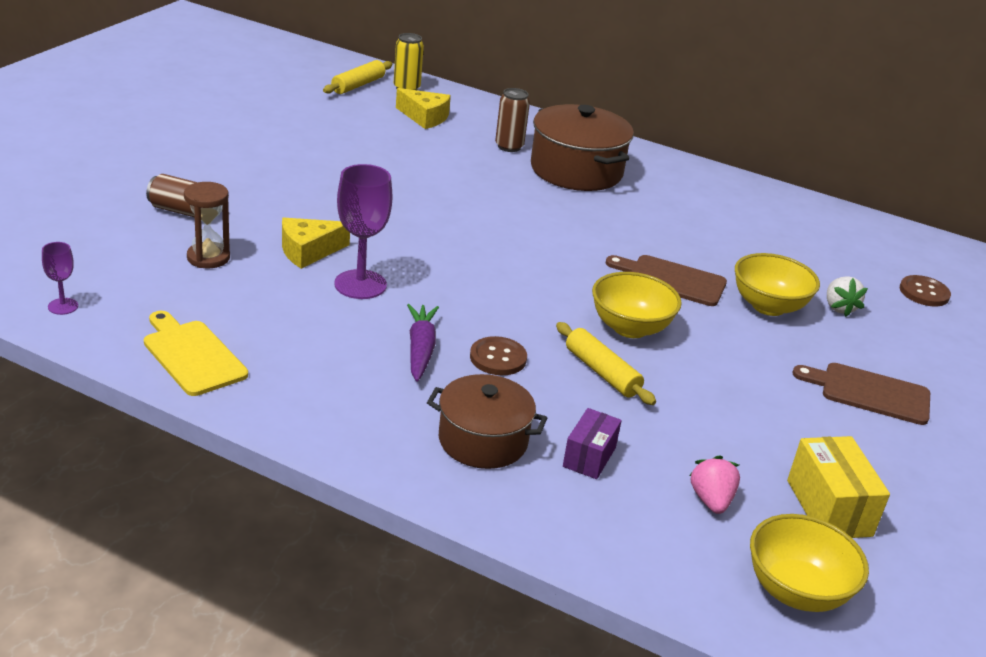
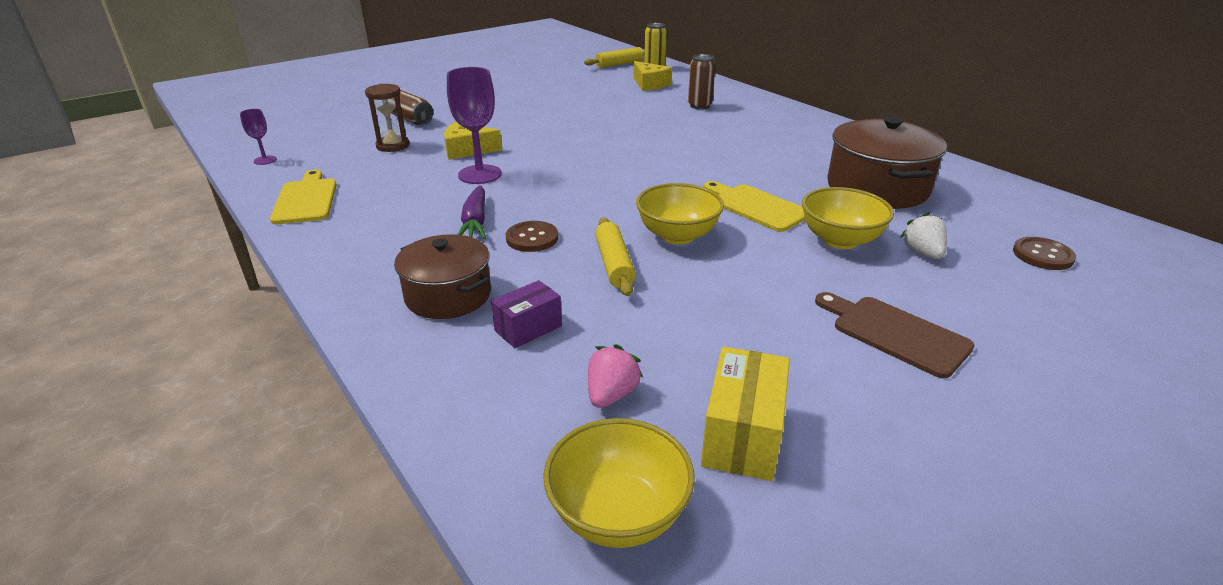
camera: 30 degrees right, 0 degrees up
purple carrot [407,304,439,382] -> purple carrot turned 150 degrees clockwise [457,185,486,239]
brown pot [531,104,634,191] -> brown pot moved to [827,116,947,209]
brown cutting board [606,255,727,306] -> yellow cutting board [704,181,805,232]
white strawberry [827,276,868,317] -> white strawberry turned 150 degrees clockwise [900,212,947,259]

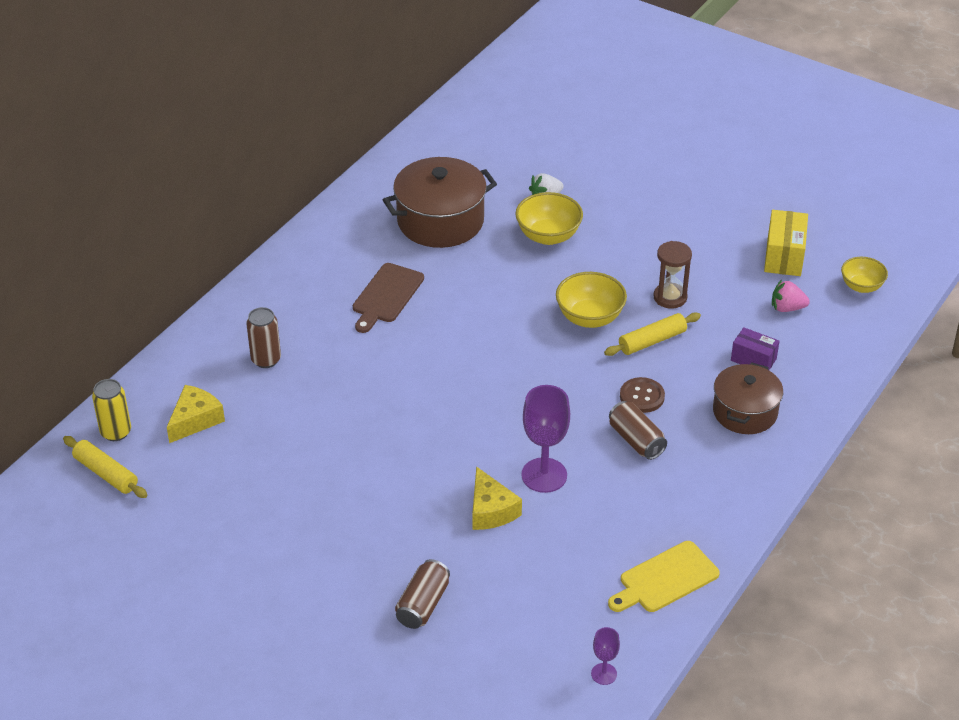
camera: 110 degrees left, 10 degrees up
brown hourglass [365,84,409,152] -> brown hourglass moved to [654,241,692,308]
purple carrot [457,185,486,239] -> brown can [609,401,667,460]
yellow bowl [543,418,695,548] -> yellow bowl [841,257,888,293], size x0.66
yellow box [701,347,790,481] -> yellow box turned 75 degrees counterclockwise [764,210,808,276]
yellow cutting board [704,181,805,232] -> none
brown cutting board [815,292,975,378] -> brown cutting board moved to [353,263,424,333]
brown button [1013,237,1076,270] -> none

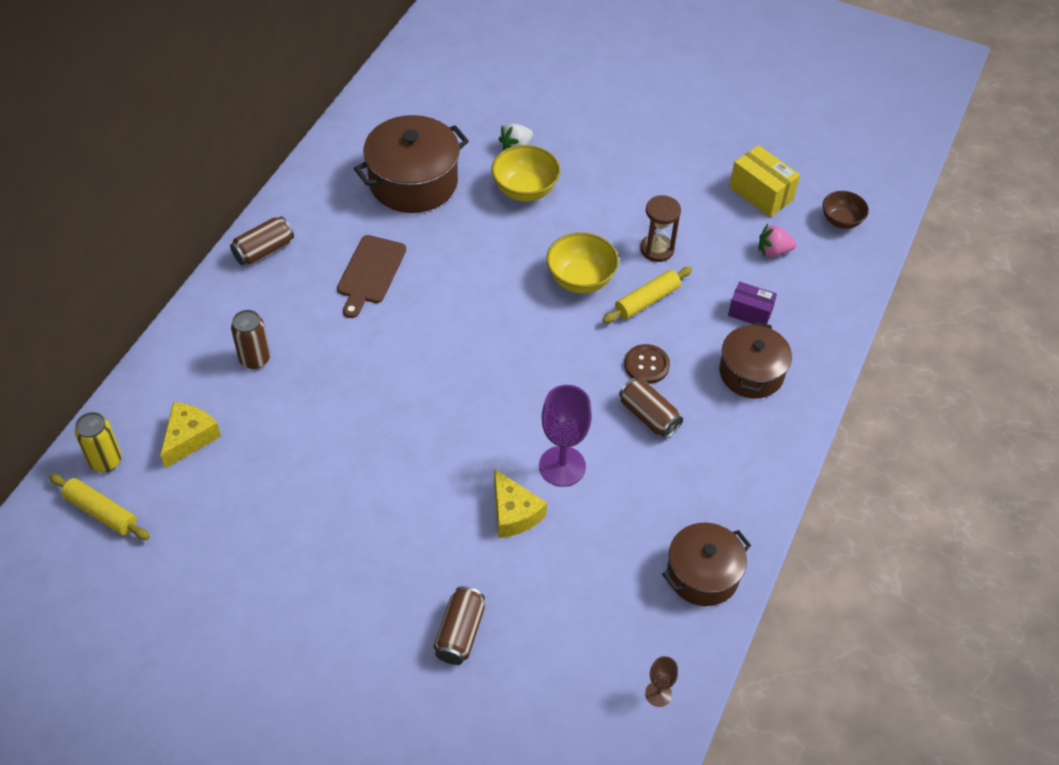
camera: 10 degrees left, 10 degrees up
purple goblet [591,627,620,685] -> brown goblet [645,656,678,707]
yellow cutting board [608,541,720,612] -> brown pot [662,523,751,606]
yellow box [764,210,808,276] -> yellow box turned 45 degrees counterclockwise [729,145,800,217]
yellow bowl [841,257,888,293] -> brown bowl [823,191,869,229]
none -> brown can [230,216,294,265]

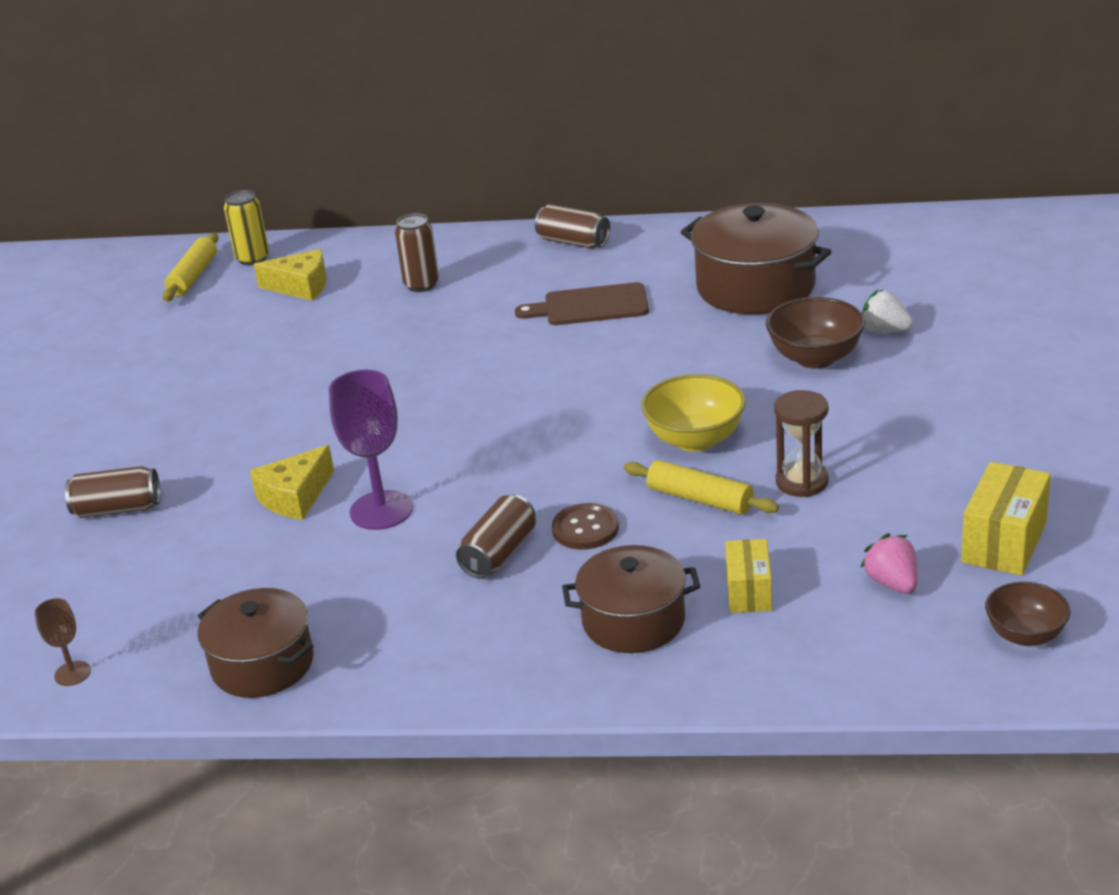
camera: 75 degrees right, 20 degrees down
yellow bowl [491,145,560,201] -> brown bowl [766,297,865,369]
purple box [728,282,777,324] -> yellow box [725,539,772,613]

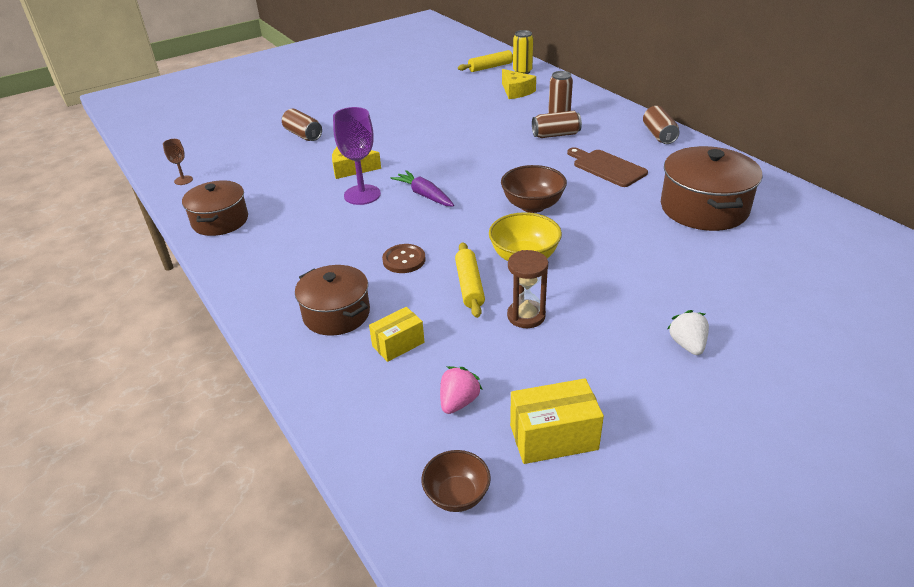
camera: 50 degrees right, 5 degrees up
brown can [456,495,536,578] -> brown can moved to [532,111,582,138]
brown bowl [766,297,865,369] -> brown bowl moved to [501,165,567,213]
white strawberry [862,290,913,333] -> white strawberry moved to [667,310,709,355]
none -> purple carrot [390,170,454,206]

